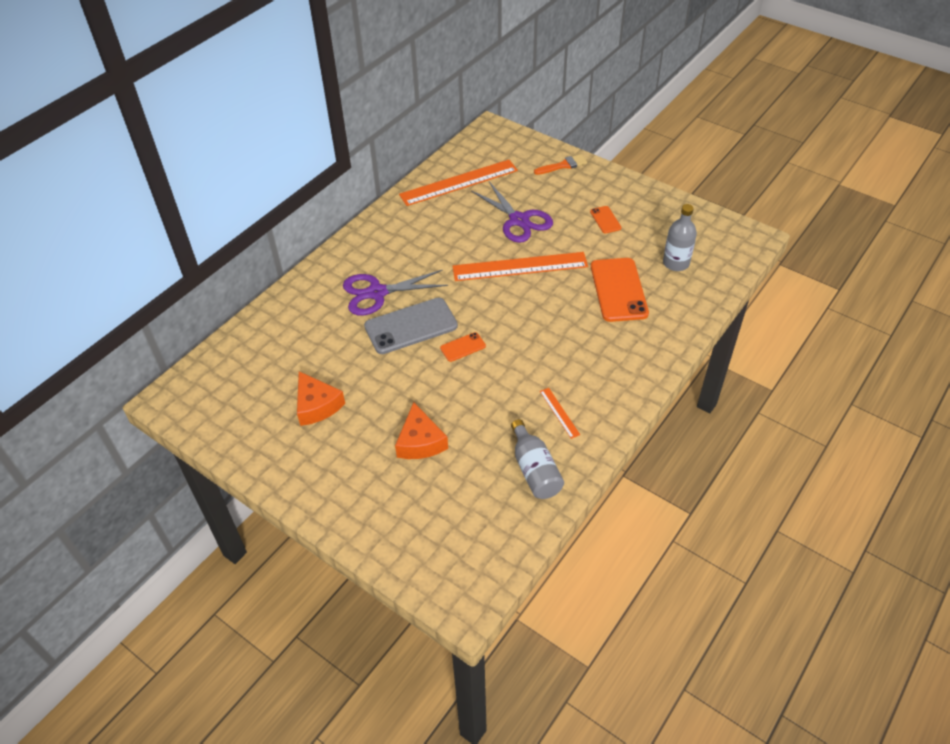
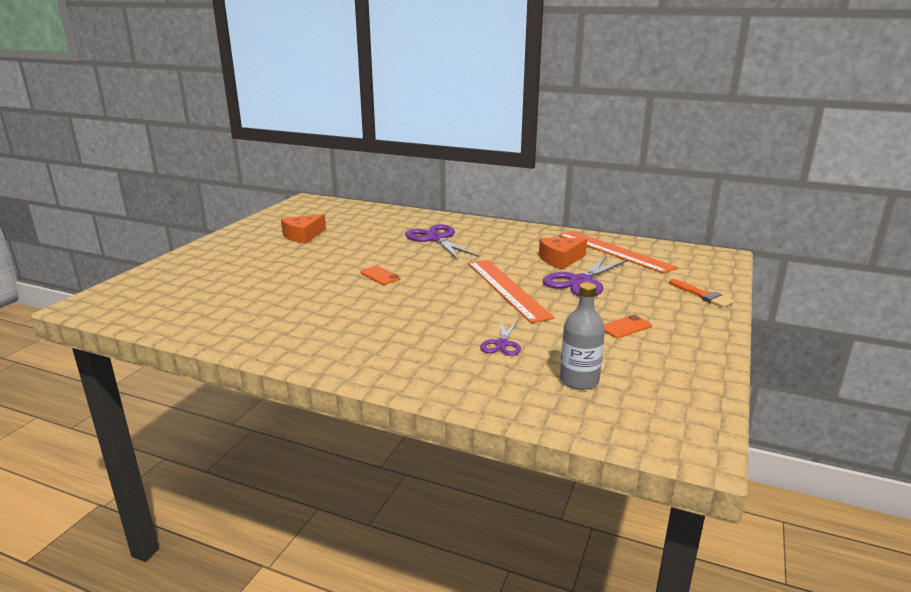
camera: 75 degrees right, 25 degrees down
grey phone [364,298,458,354] -> none
orange cheese [395,402,448,459] -> orange cheese moved to [539,238,587,270]
grey bottle [511,419,564,499] -> none
orange ruler [540,388,580,439] -> none
orange phone [591,258,649,322] -> purple scissors [480,320,521,356]

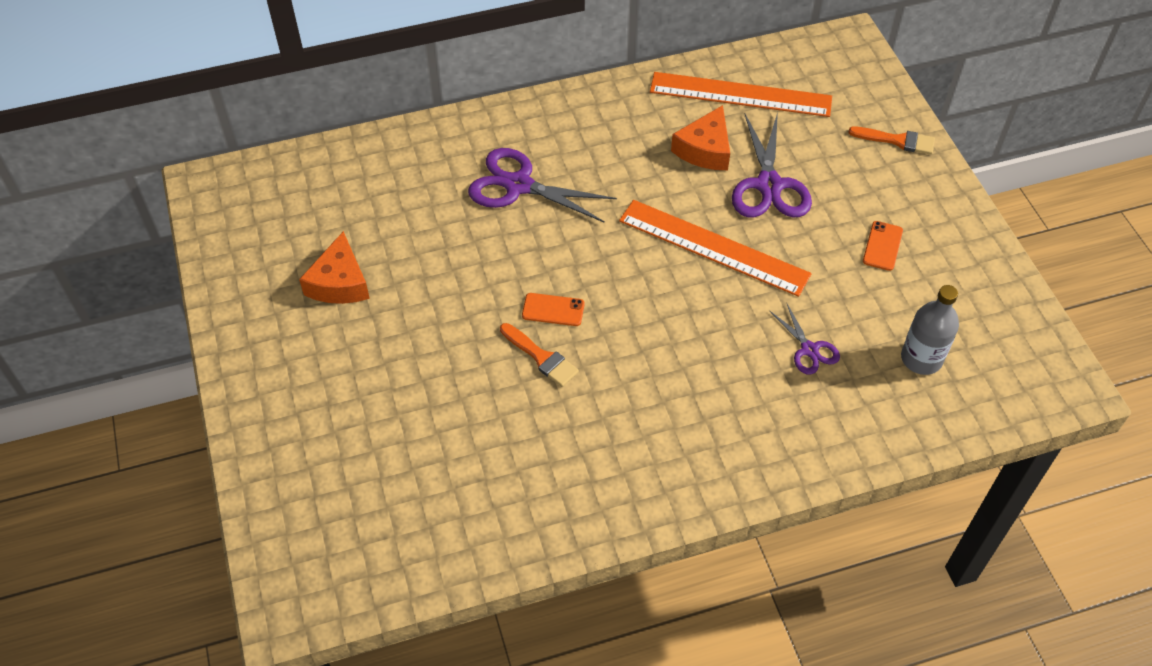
camera: 40 degrees left, 30 degrees up
none -> orange brush [500,323,579,387]

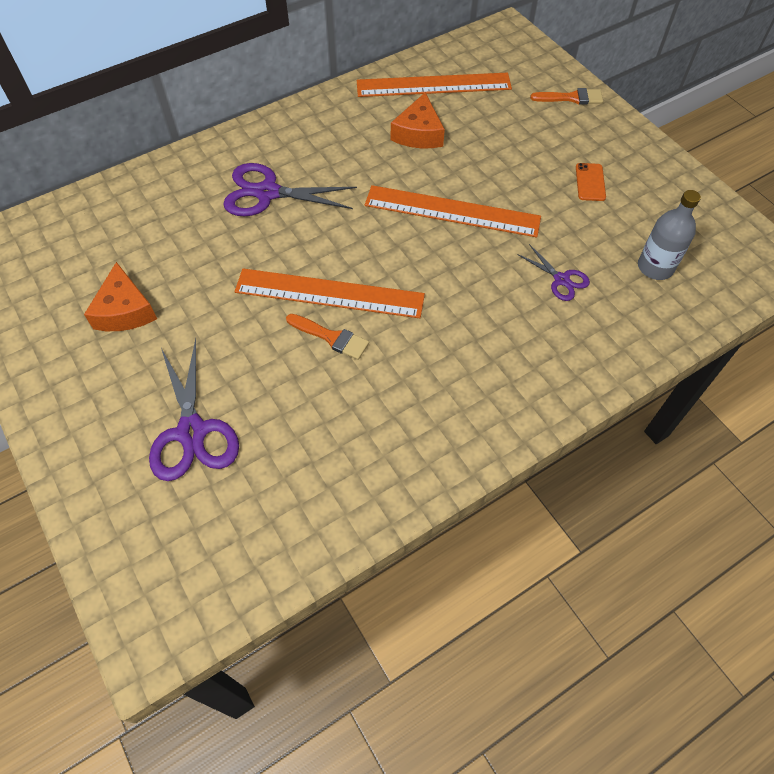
camera: 15 degrees left, 5 degrees up
orange phone [522,293,585,326] -> orange ruler [235,268,425,318]
purple scissors [732,112,812,218] -> purple scissors moved to [149,338,239,481]

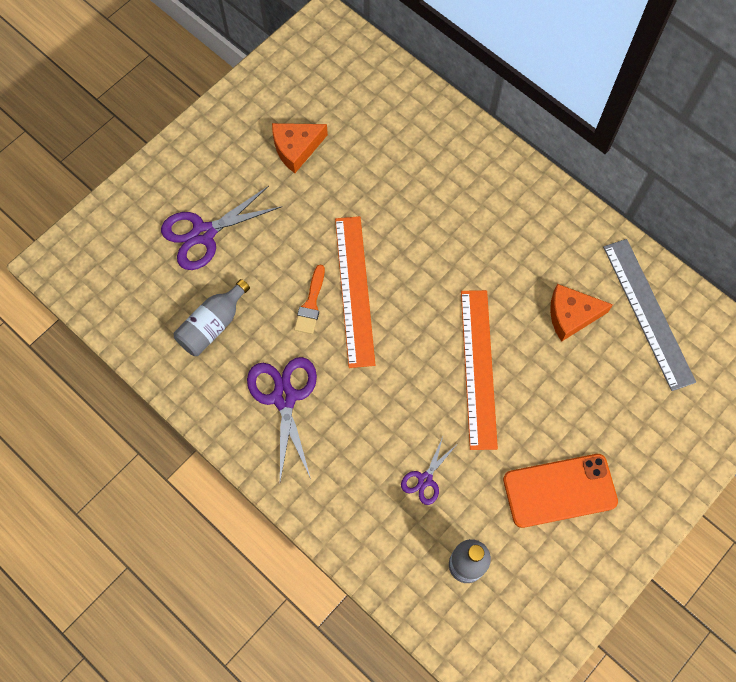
camera: 75 degrees right, 10 degrees up
purple scissors [223,163,357,216] -> purple scissors moved to [247,357,317,481]
orange ruler [357,73,512,97] -> grey ruler [603,239,696,391]
orange brush [530,88,603,104] -> none
orange phone [576,163,606,201] -> orange phone [503,454,618,528], size x2.09
none -> grey bottle [174,279,250,356]

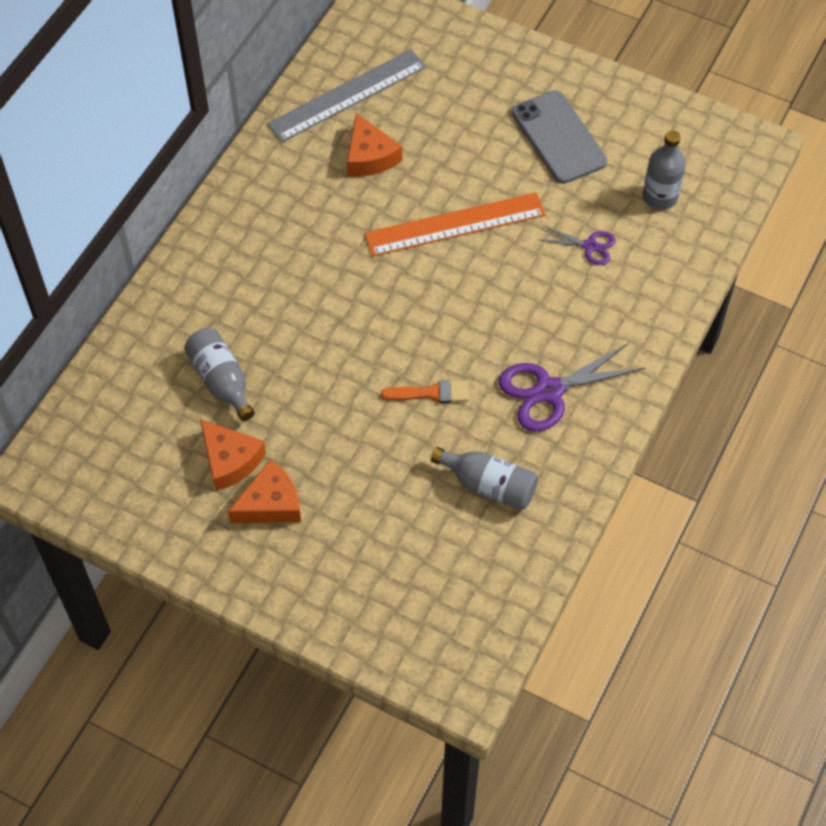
camera: 105 degrees left, 10 degrees down
purple scissors [161,186,282,270] -> none
orange ruler [335,216,375,368] -> none
orange phone [503,454,618,528] -> grey phone [512,90,607,184]
none -> grey bottle [184,328,255,421]
none -> orange cheese [228,459,301,523]

